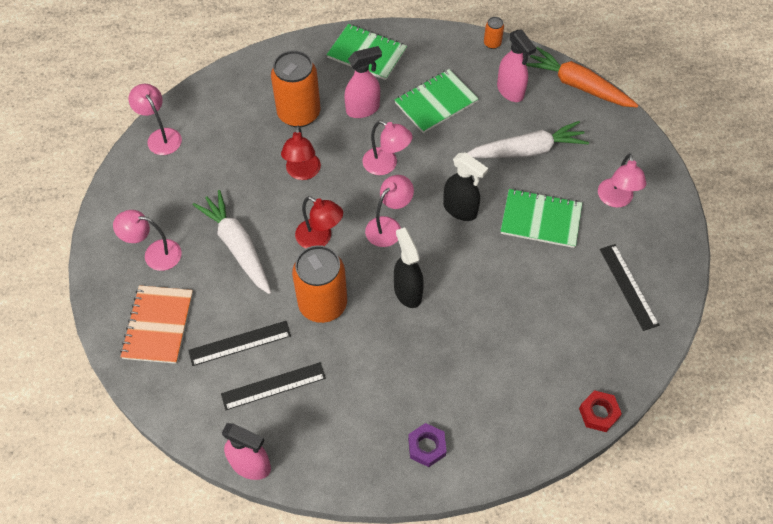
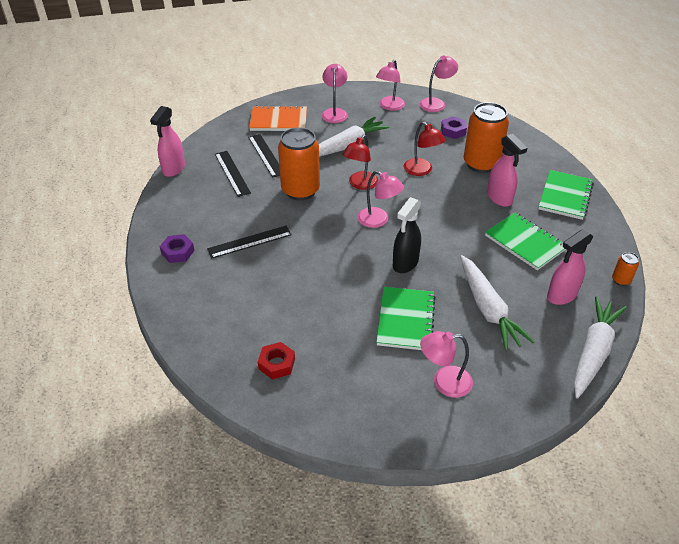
camera: 85 degrees right, 15 degrees down
red lamp [281,125,321,180] -> red lamp turned 120 degrees counterclockwise [404,122,445,176]
pink lamp [362,120,412,175] -> pink lamp moved to [376,60,405,111]
black spray bottle [394,227,424,308] -> none
orange carrot [526,47,639,108] -> white carrot [574,296,627,399]
red nut [579,390,622,432] -> red nut moved to [258,342,295,379]
black ruler [600,244,659,331] -> black ruler moved to [207,226,292,259]
none -> purple nut [441,117,467,139]

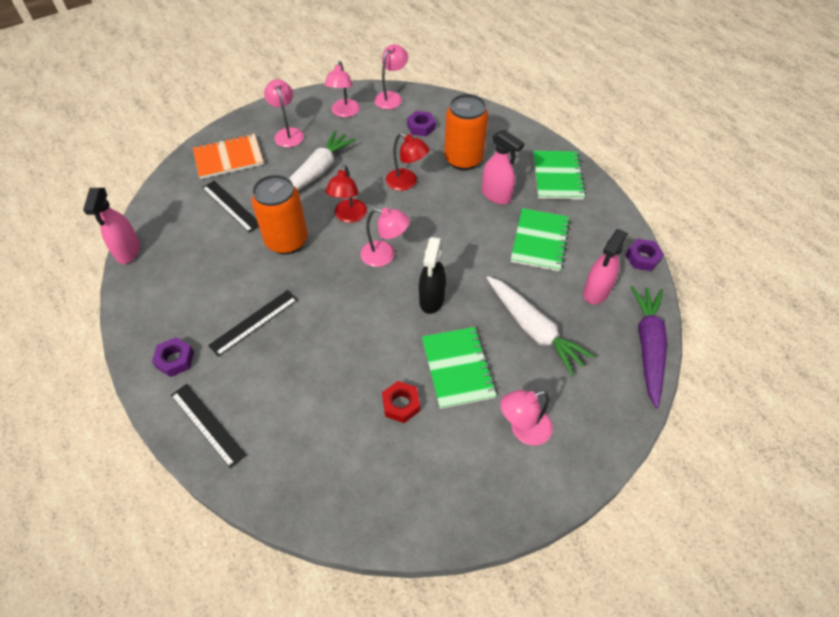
camera: 20 degrees left, 10 degrees up
black ruler [215,151,251,197] -> black ruler moved to [171,384,247,468]
red nut [258,342,295,379] -> red nut moved to [382,381,420,423]
green notebook [485,213,566,270] -> green notebook turned 75 degrees clockwise [511,208,570,271]
white carrot [574,296,627,399] -> purple carrot [631,286,667,408]
orange can [612,252,639,286] -> purple nut [625,239,664,271]

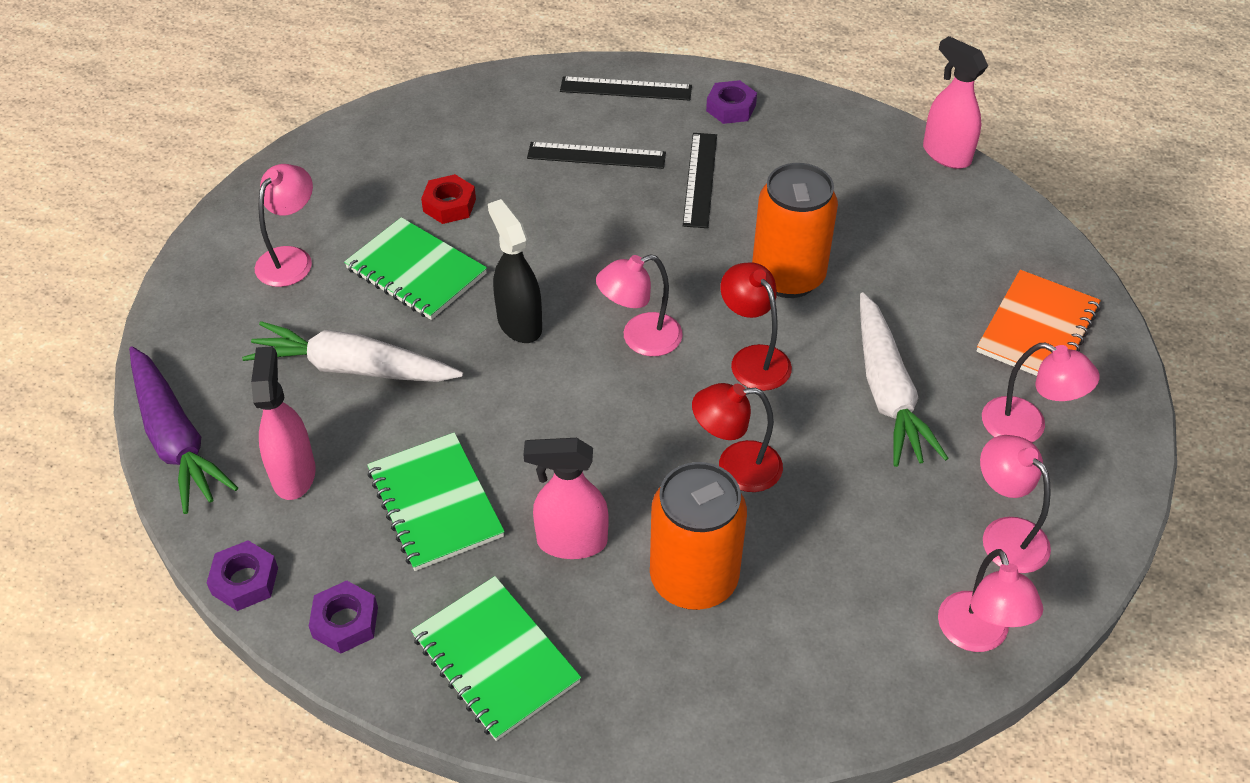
camera: 140 degrees right, 5 degrees down
black ruler [202,181,259,233] -> black ruler moved to [527,142,666,169]
purple nut [407,111,436,136] -> purple nut moved to [309,580,378,654]

